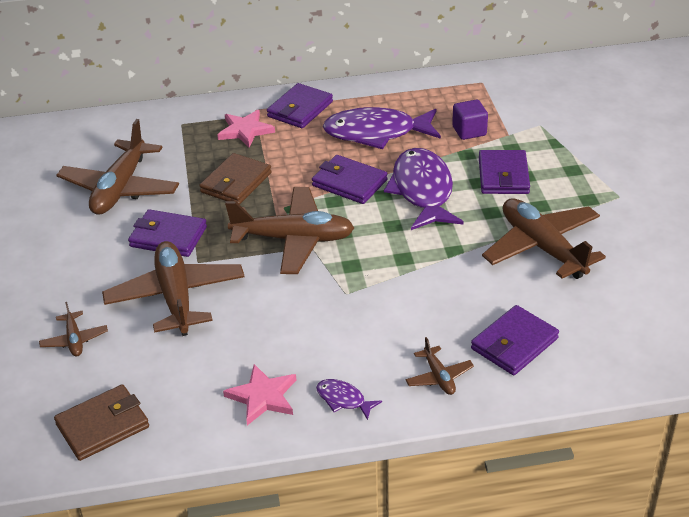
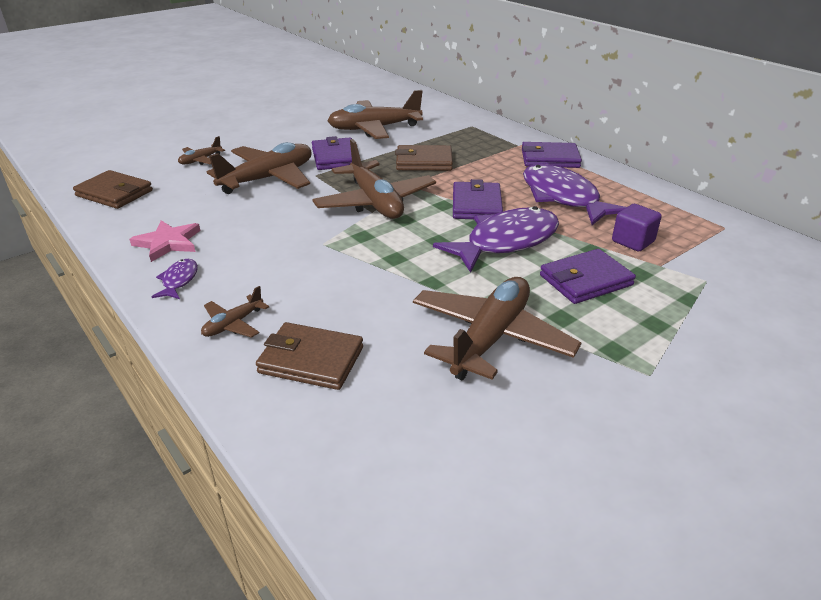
camera: 60 degrees right, 5 degrees down
pink star [217,110,275,148] -> none
purple wallet [471,305,559,375] -> brown wallet [256,322,363,390]

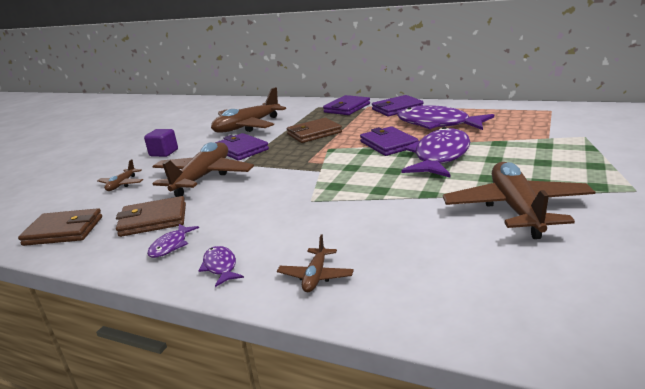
camera: 25 degrees left, 10 degrees down
pink star [130,220,201,262] -> purple fish [147,224,199,258]
brown wallet [256,322,363,390] -> brown wallet moved to [116,196,186,237]
brown plane [312,139,436,219] -> none
purple wallet [540,249,636,304] -> purple wallet moved to [323,95,370,115]
purple cube [612,204,662,251] -> purple cube moved to [144,129,178,157]

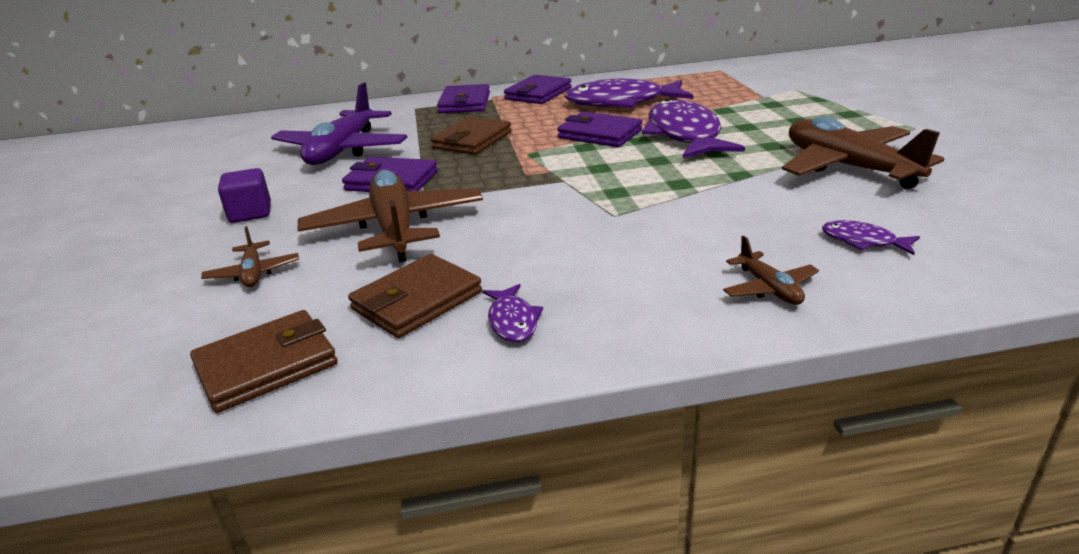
camera: 35 degrees left, 5 degrees up
purple fish [198,246,244,287] -> purple fish moved to [822,220,920,255]
brown plane [211,87,286,133] -> purple plane [271,82,407,165]

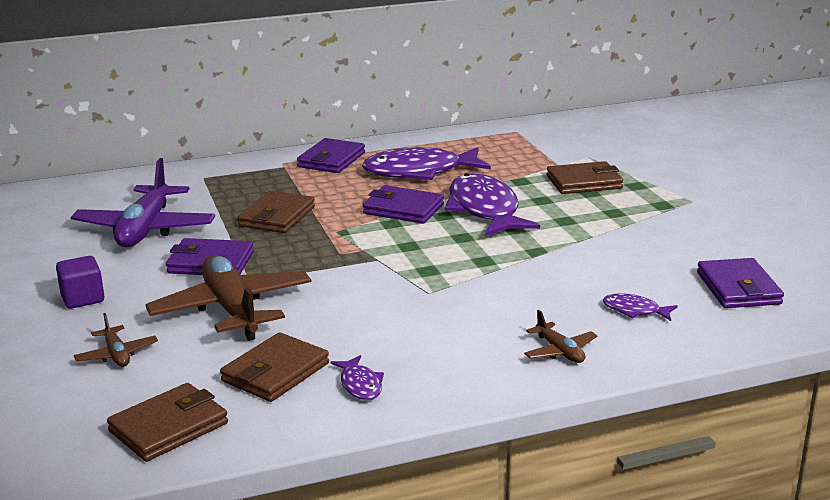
camera: 10 degrees left, 5 degrees down
purple wallet [437,84,490,113] -> purple wallet moved to [697,258,784,308]
brown plane [782,117,944,189] -> none
none -> brown wallet [547,161,623,194]

